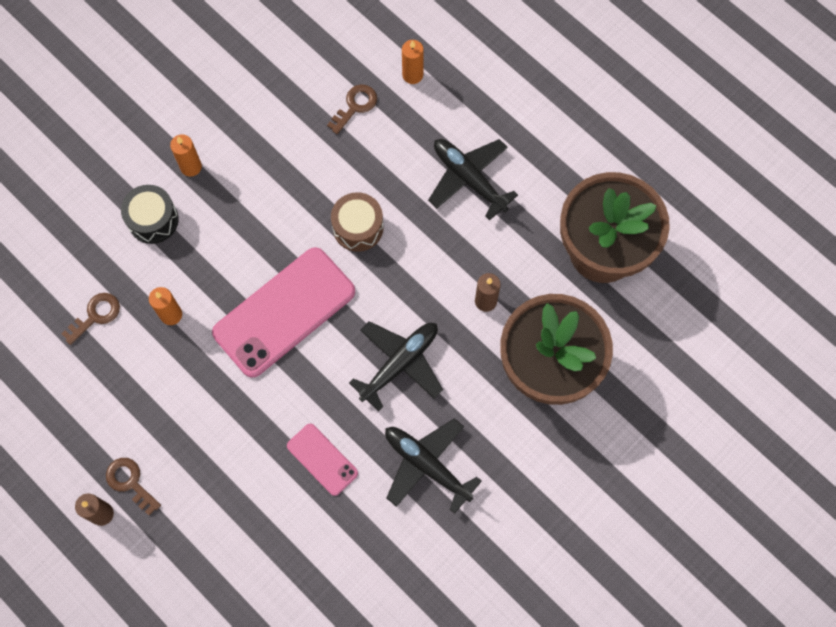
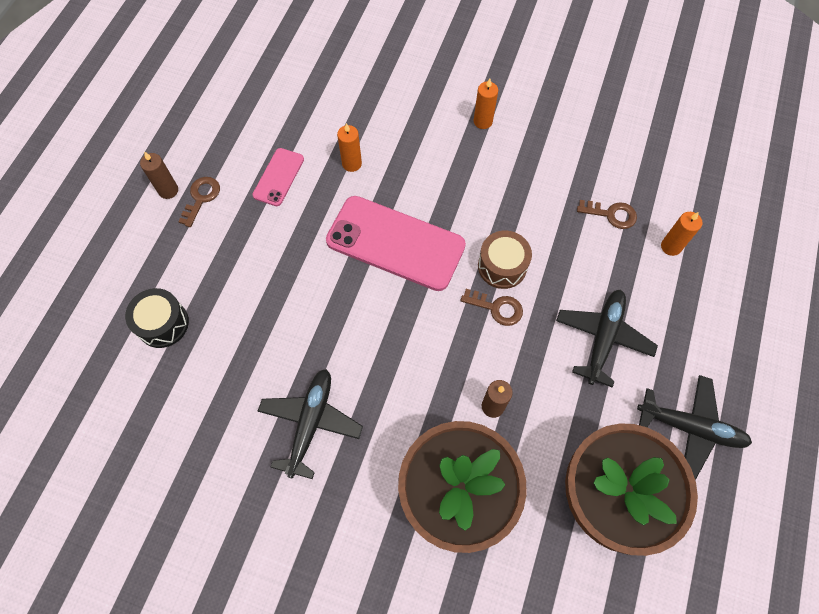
camera: 65 degrees right, 5 degrees down
brown key [62,293,120,345] -> brown key moved to [461,289,523,326]
black drum [121,185,179,244] -> black drum moved to [125,288,189,348]
pink phone [287,424,358,496] -> pink phone moved to [252,148,304,206]
black plane [349,321,443,411] -> black plane moved to [637,375,752,480]

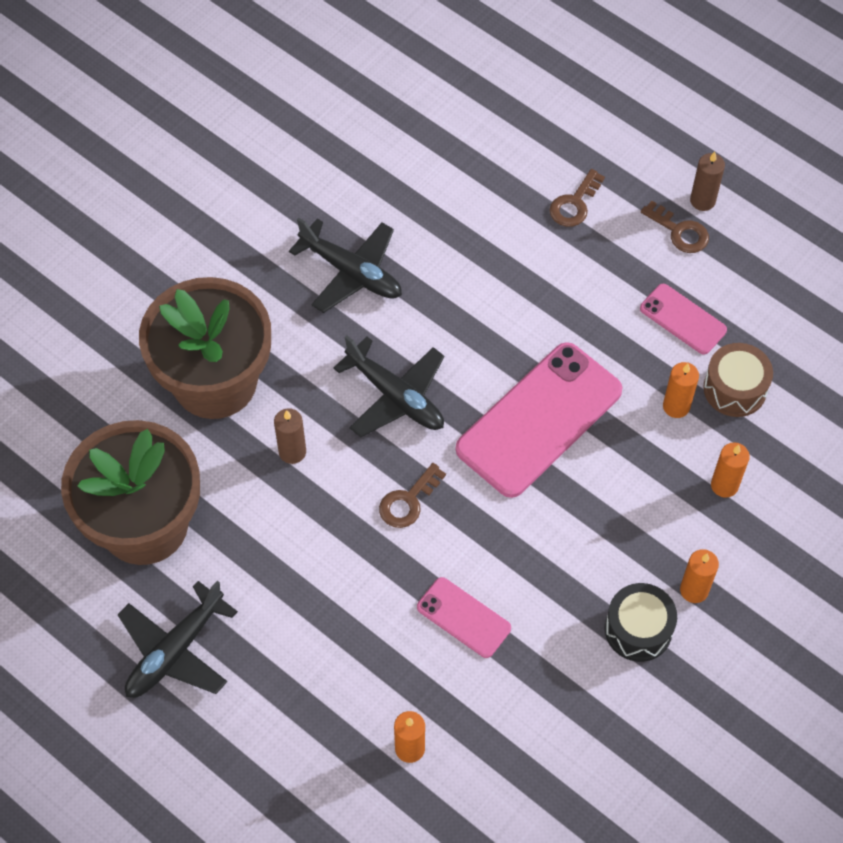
camera: 110 degrees right, 5 degrees down
black drum [125,288,189,348] -> black drum moved to [605,583,677,662]
brown drum [478,231,532,289] -> brown drum moved to [703,343,773,417]
black plane [556,290,658,387] -> black plane moved to [333,335,444,437]
brown key [577,200,637,229] -> brown key moved to [549,169,605,227]
none -> pink phone [417,577,511,658]
none -> orange candle [711,442,750,498]

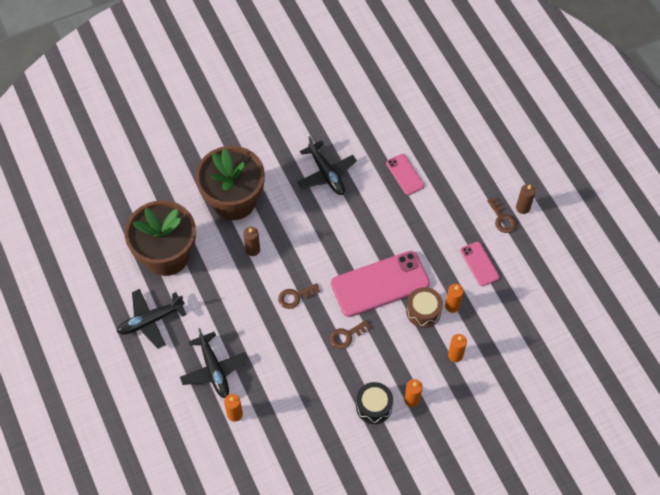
camera: 25 degrees right, 0 degrees up
black plane [333,335,444,437] -> black plane moved to [180,328,248,398]
pink phone [417,577,511,658] -> pink phone moved to [386,154,424,195]
brown key [549,169,605,227] -> brown key moved to [330,320,371,349]
brown drum [703,343,773,417] -> brown drum moved to [406,287,443,328]

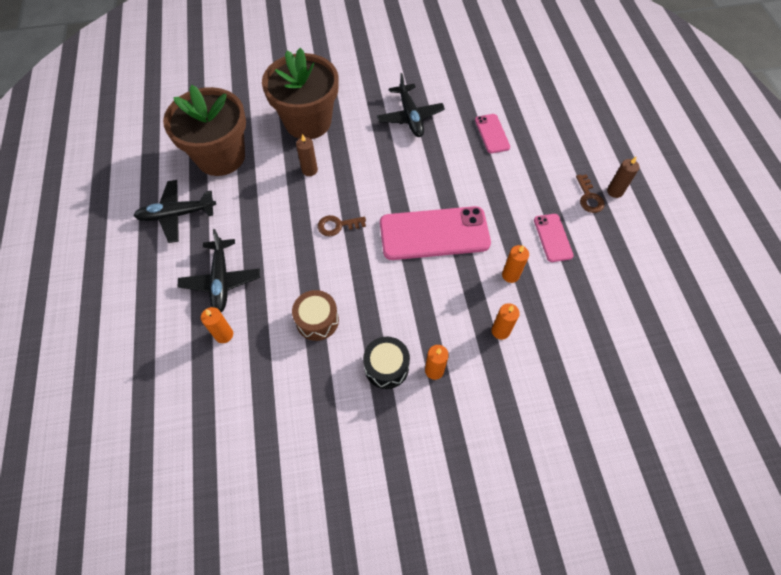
camera: 15 degrees right, 0 degrees up
brown key [330,320,371,349] -> none
brown drum [406,287,443,328] -> brown drum moved to [292,290,339,341]

